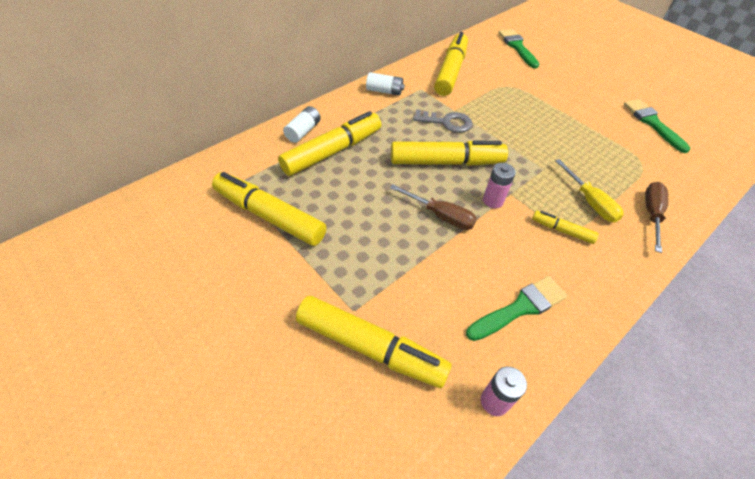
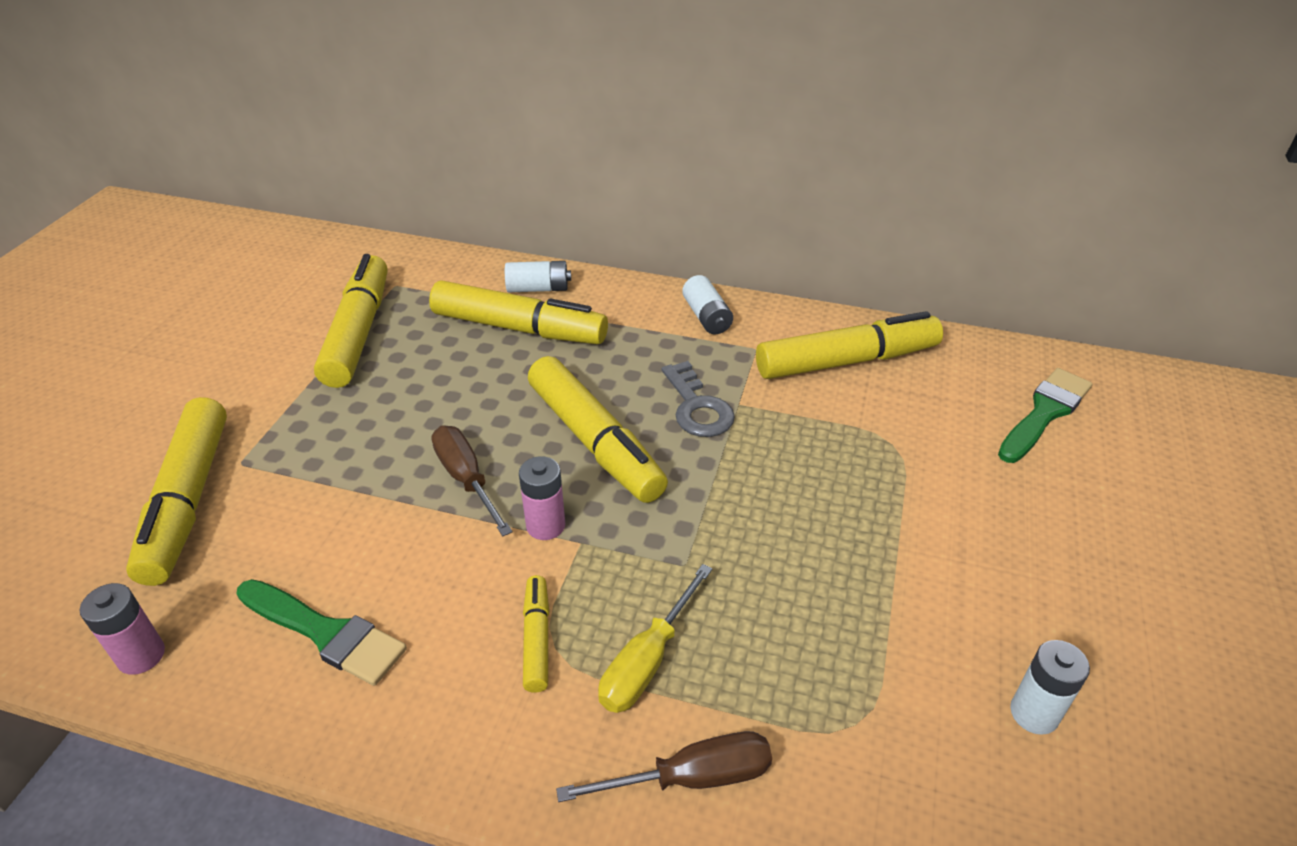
camera: 60 degrees right, 10 degrees down
brown screwdriver [390,184,477,230] -> brown screwdriver turned 150 degrees clockwise [431,426,512,536]
green brush [624,99,690,153] -> white battery [1010,640,1090,735]

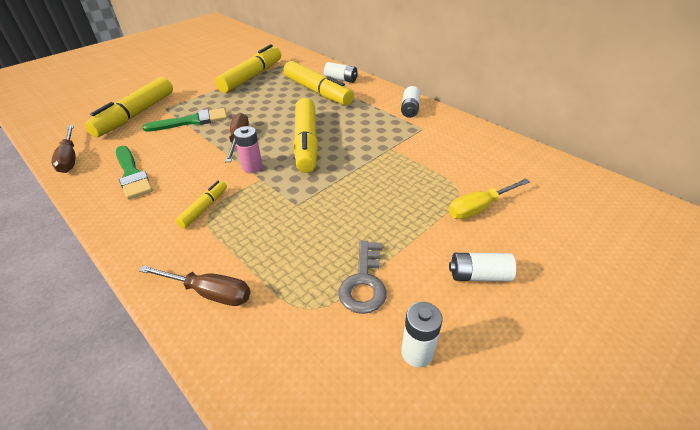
camera: 30 degrees right, 0 degrees up
pink battery [80,583,165,675] -> brown screwdriver [51,125,76,173]
yellow screwdriver [598,564,712,713] -> yellow screwdriver moved to [449,178,530,219]
grey key [662,361,735,437] -> grey key moved to [338,241,387,314]
yellow marker [756,311,943,379] -> none
green brush [998,368,1092,463] -> green brush moved to [143,108,227,132]
none -> white battery [449,253,516,281]

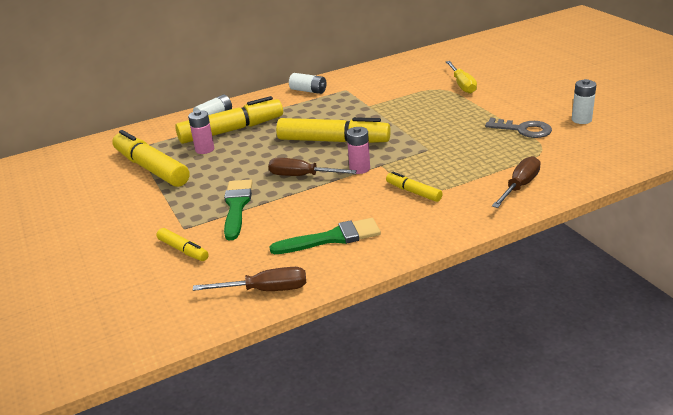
camera: 70 degrees left, 10 degrees down
yellow marker [85,77,173,137] -> yellow marker [156,228,209,261], size x0.49
white battery [449,253,516,281] -> none
none -> pink battery [188,110,214,154]

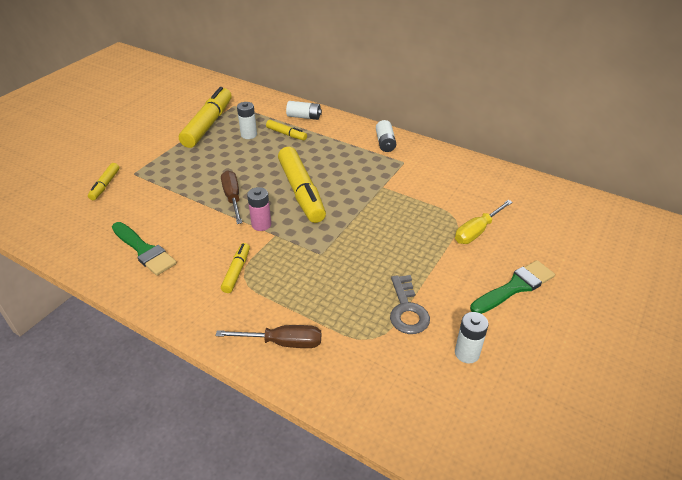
camera: 55 degrees right, 10 degrees up
yellow marker [175,96,283,144] -> yellow marker [266,120,307,141], size x0.49
pink battery [188,110,214,154] -> white battery [237,102,257,139]
brown screwdriver [193,267,306,291] -> none
green brush [224,179,253,240] -> green brush moved to [470,260,555,314]

